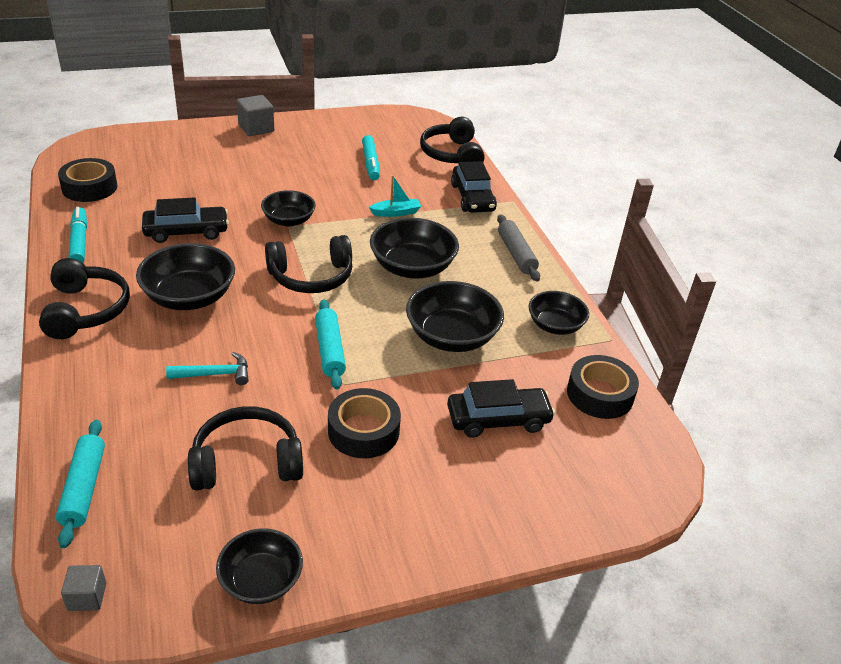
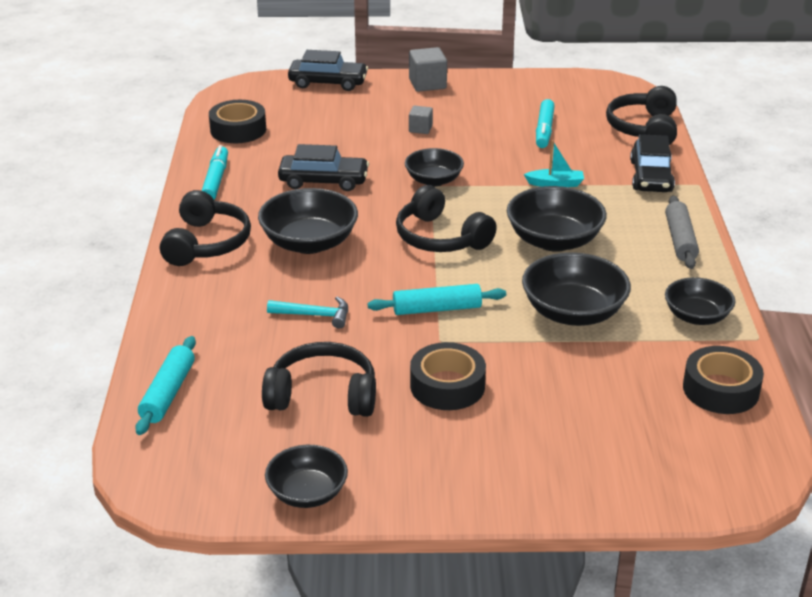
camera: 20 degrees right, 5 degrees down
grey cube [61,565,106,611] -> grey cube moved to [409,106,433,134]
black headphones [265,235,352,293] -> black headphones turned 45 degrees clockwise [396,185,497,252]
turquoise rolling pin [315,299,346,389] -> turquoise rolling pin turned 75 degrees clockwise [368,284,506,315]
black car [447,379,555,438] -> black car moved to [288,50,368,91]

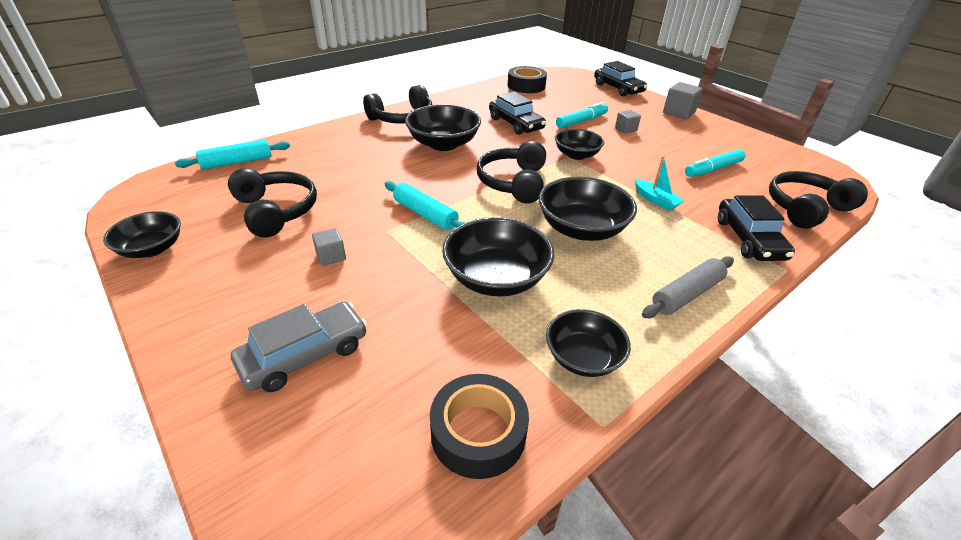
camera: 50 degrees right, 5 degrees up
turquoise marker [202,145,228,200] -> turquoise marker moved to [556,102,608,128]
turquoise hammer [267,297,348,329] -> none
black tape [410,342,486,410] -> grey cube [312,228,346,266]
black car [630,134,675,192] -> black car turned 60 degrees counterclockwise [718,195,795,261]
none -> grey car [231,302,367,392]

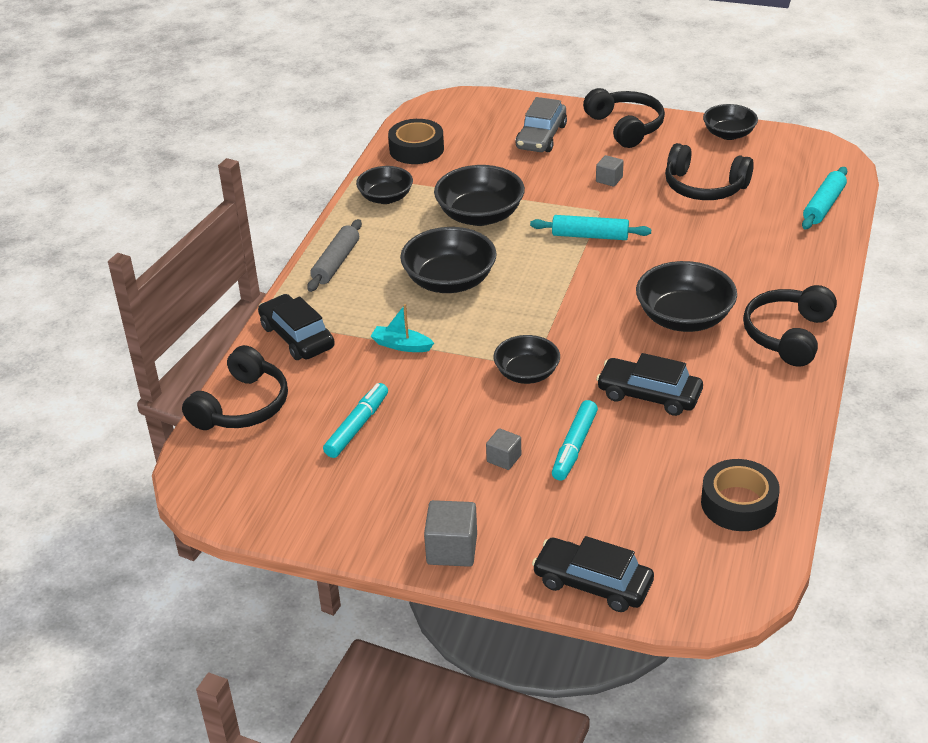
camera: 150 degrees right, 0 degrees up
black headphones [477,141,546,203] -> black headphones moved to [583,88,665,148]

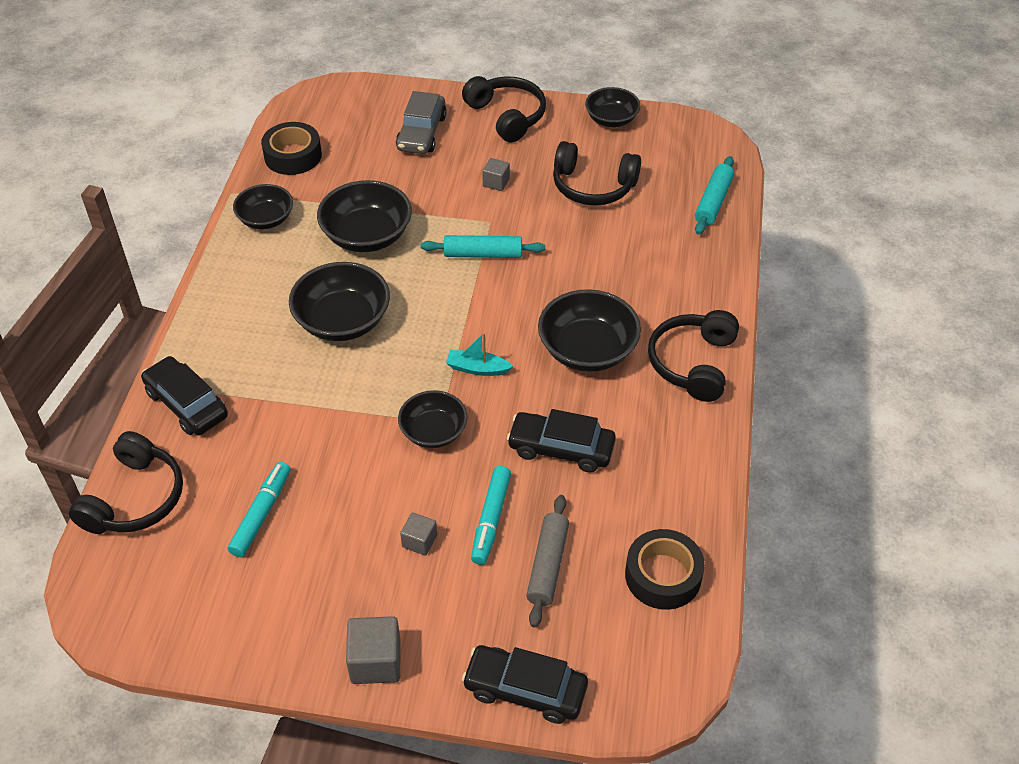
camera: 10 degrees left, 10 degrees up
grey rolling pin [307,219,362,292] -> grey rolling pin moved to [526,495,569,627]
turquoise boat [370,304,434,352] -> turquoise boat moved to [446,333,513,376]

